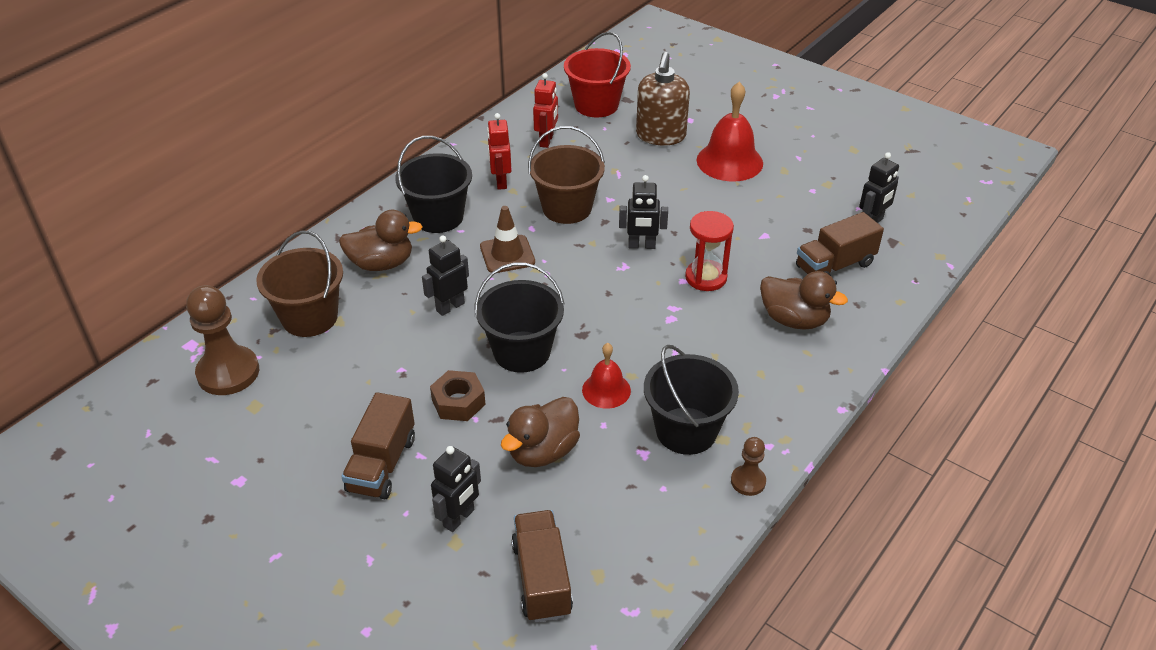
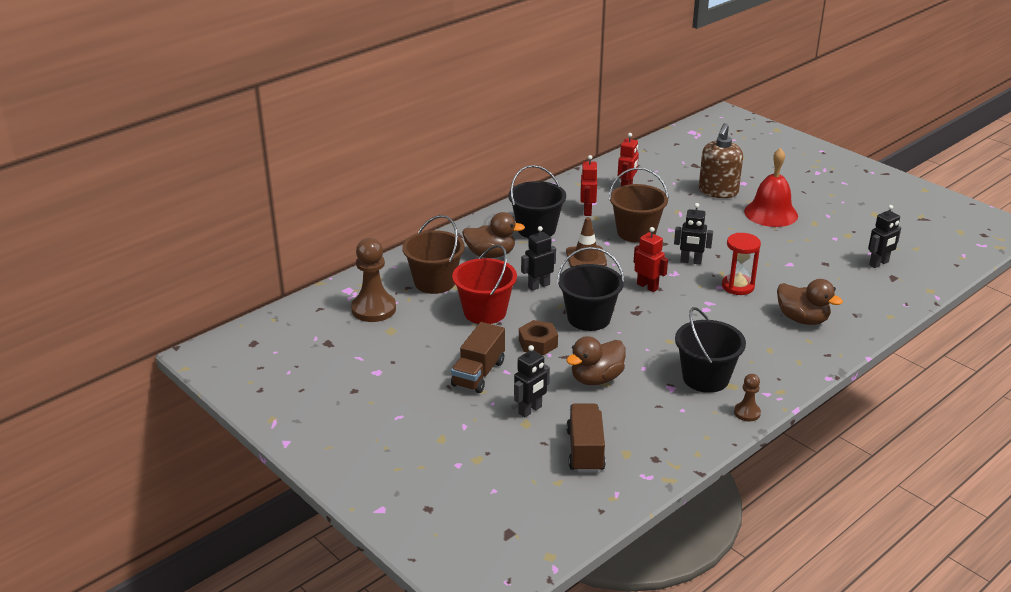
camera: 10 degrees right, 10 degrees down
red bucket [564,32,631,118] -> red bucket moved to [452,245,517,324]
red bell [582,343,631,409] -> none
brown truck [796,212,884,275] -> none
none -> red robot [634,227,668,292]

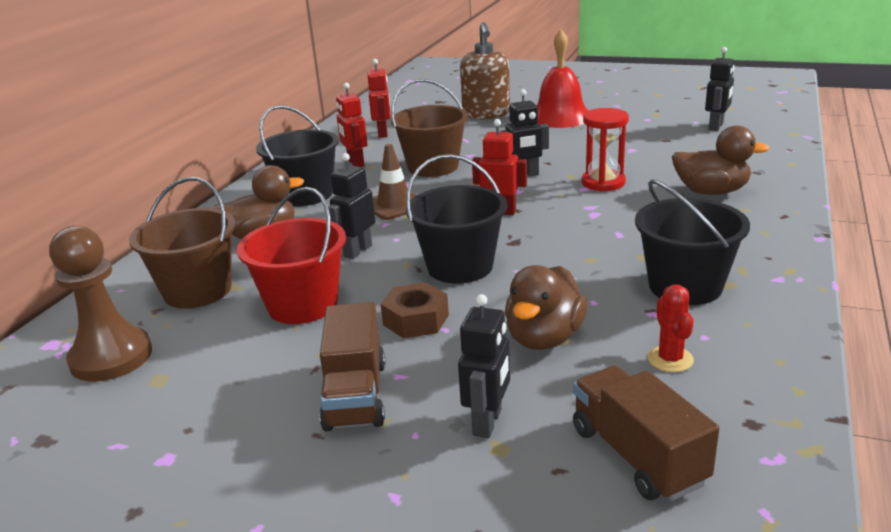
camera: 25 degrees left, 5 degrees down
brown pawn [734,374,761,422] -> none
none -> red cactus [647,285,694,372]

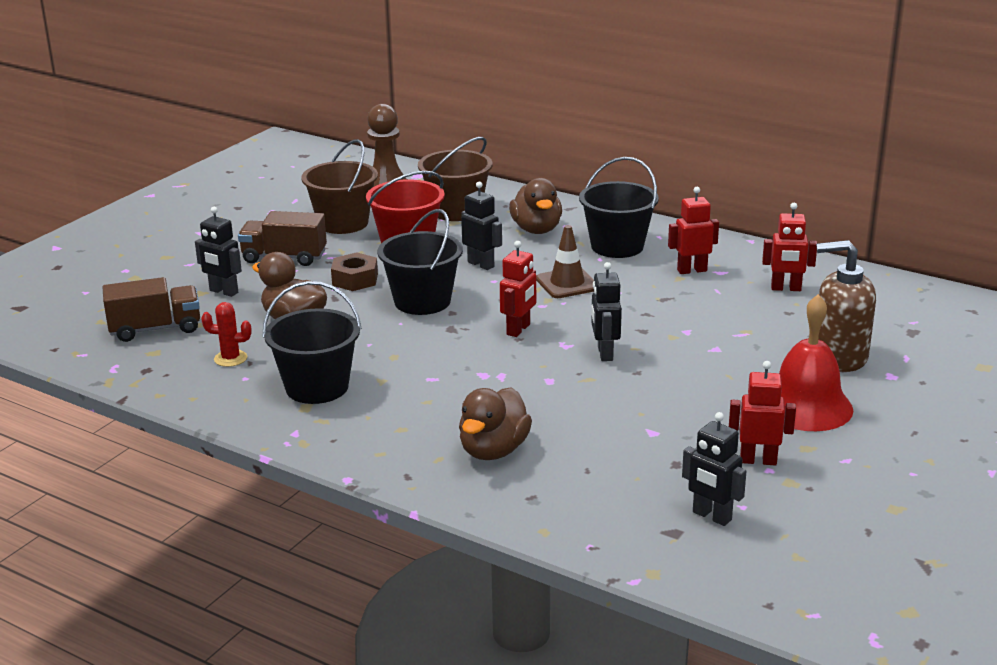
camera: 100 degrees right, 0 degrees up
brown bucket [391,79,468,177] -> brown bucket moved to [301,139,378,234]
red hourglass [582,108,629,191] -> none
none -> red robot [729,361,796,465]

